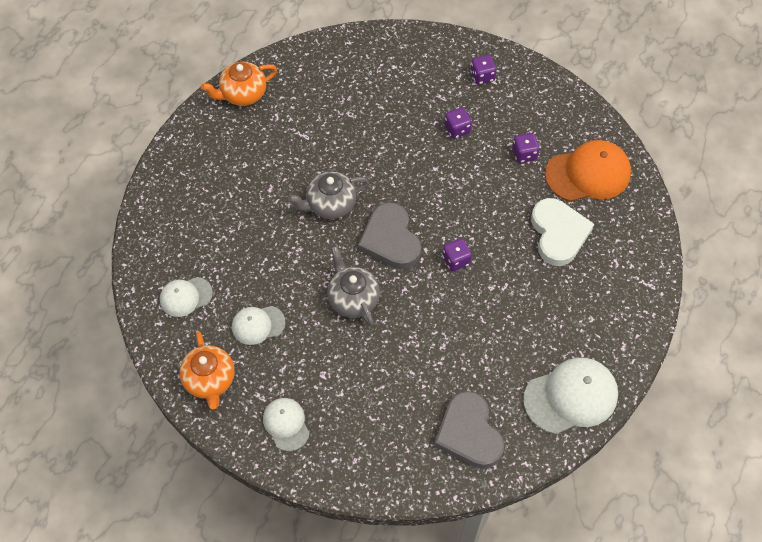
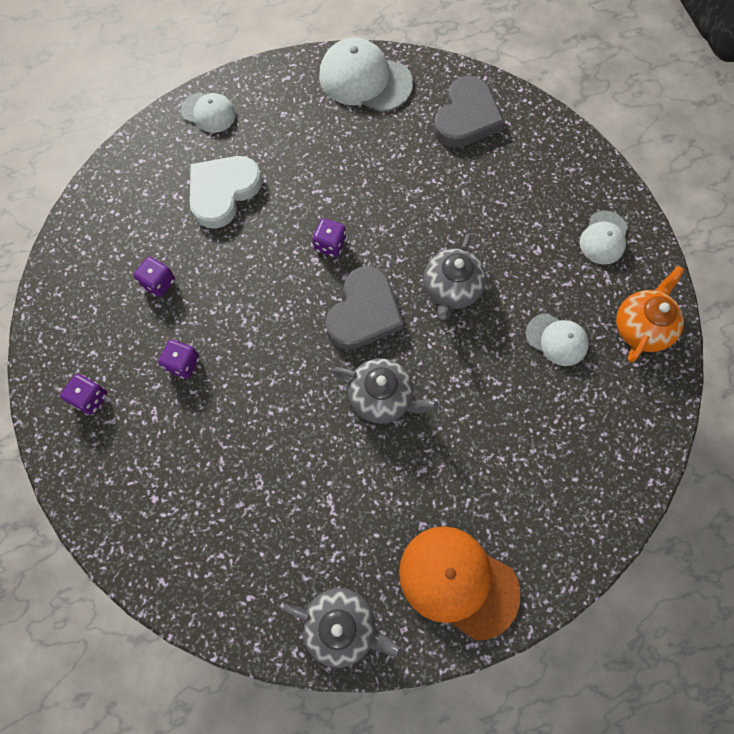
camera: 135 degrees left, 10 degrees up
white cap [160,277,213,317] -> white cap moved to [181,92,236,133]
orange teapot [201,62,277,106] -> grey teapot [283,588,402,668]
orange cap [545,140,631,201] -> orange cap moved to [399,526,520,641]

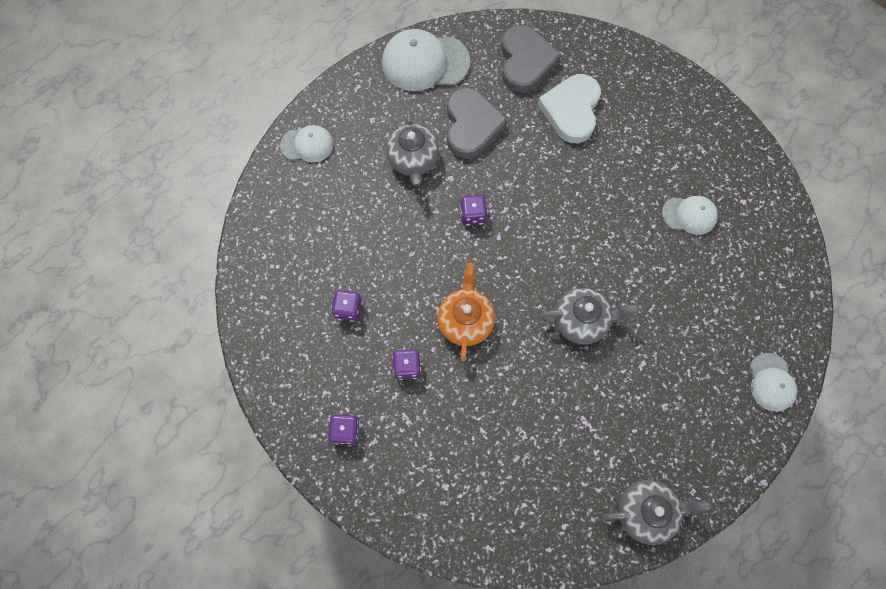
camera: 25 degrees left, 0 degrees up
white heart [190,156,262,229] -> white heart moved to [537,74,601,143]
grey heart [325,266,403,350] -> grey heart moved to [447,88,508,159]
orange cap [399,526,520,641] -> none
grey teapot [424,233,486,320] -> grey teapot moved to [386,110,439,186]
white cap [580,211,628,264] -> white cap moved to [750,353,797,412]
orange teapot [616,266,684,362] -> orange teapot moved to [438,263,495,362]

